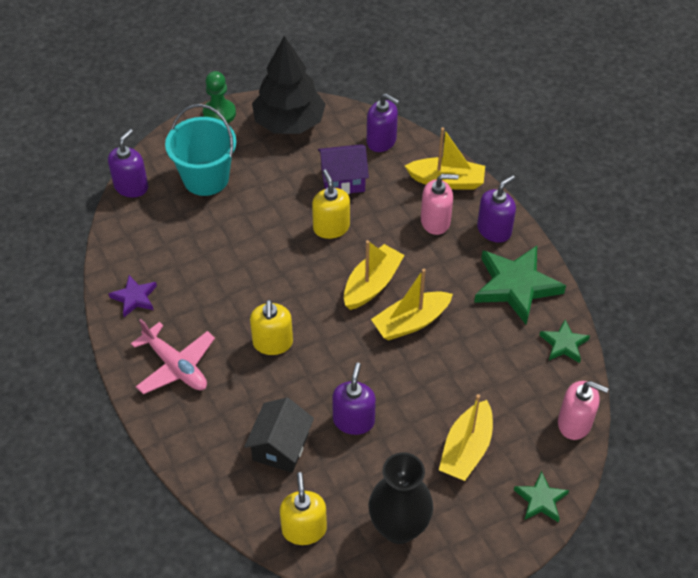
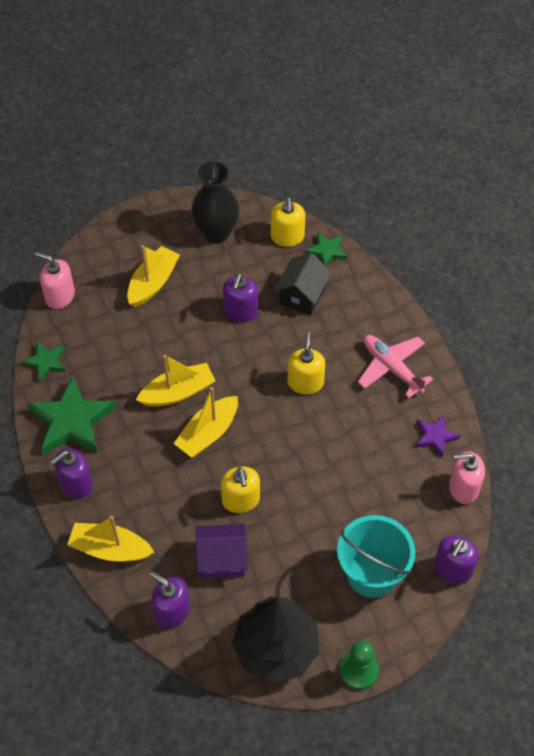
camera: 175 degrees left, 5 degrees up
pink soap dispenser [421,174,459,235] -> pink soap dispenser moved to [449,451,485,504]
green star [514,471,569,523] -> green star moved to [305,232,347,266]

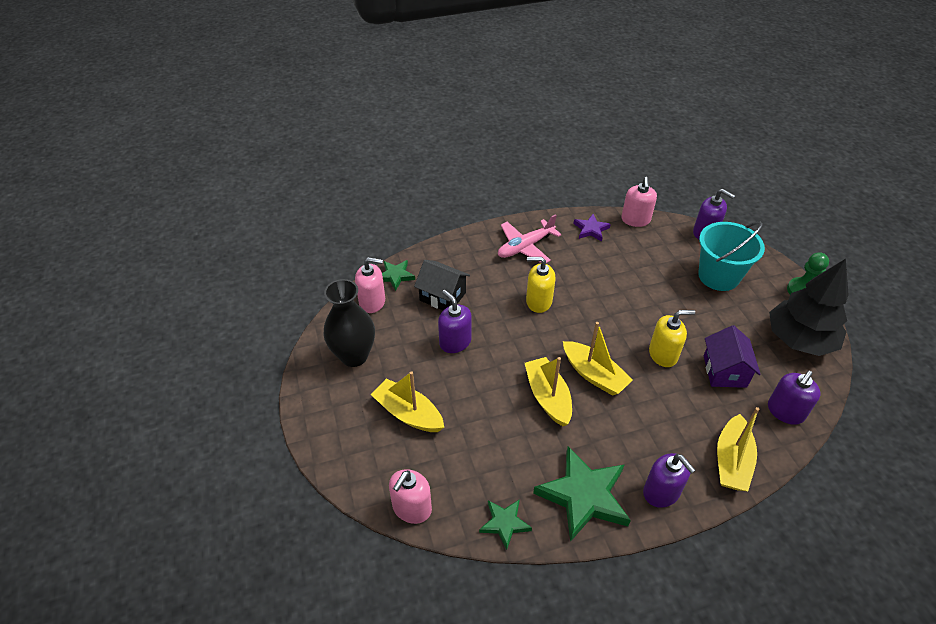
camera: 85 degrees left, 10 degrees down
purple soap dispenser [223,273,258,322] -> purple soap dispenser turned 150 degrees counterclockwise [438,290,472,353]
yellow soap dispenser [271,198,305,247] -> pink soap dispenser [355,257,385,313]

